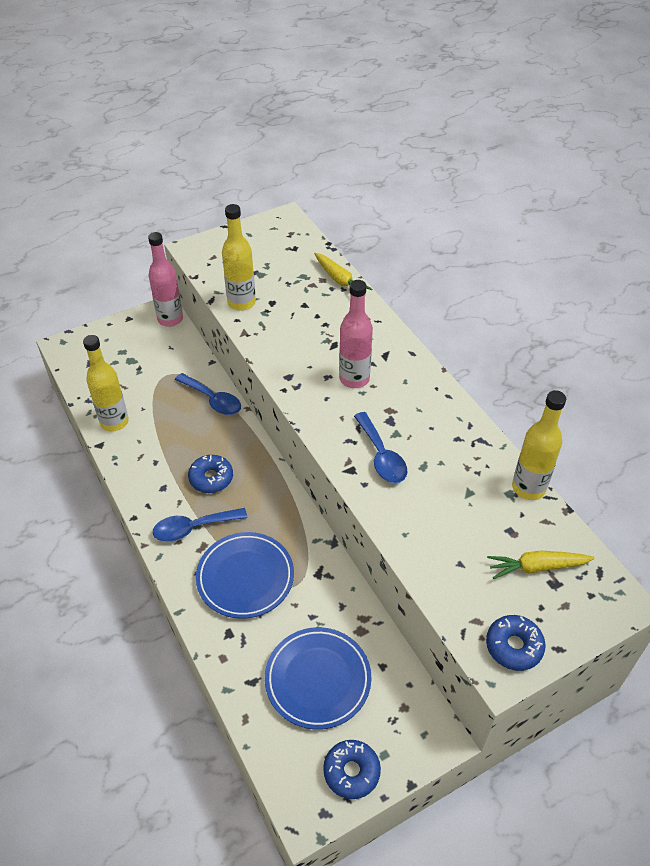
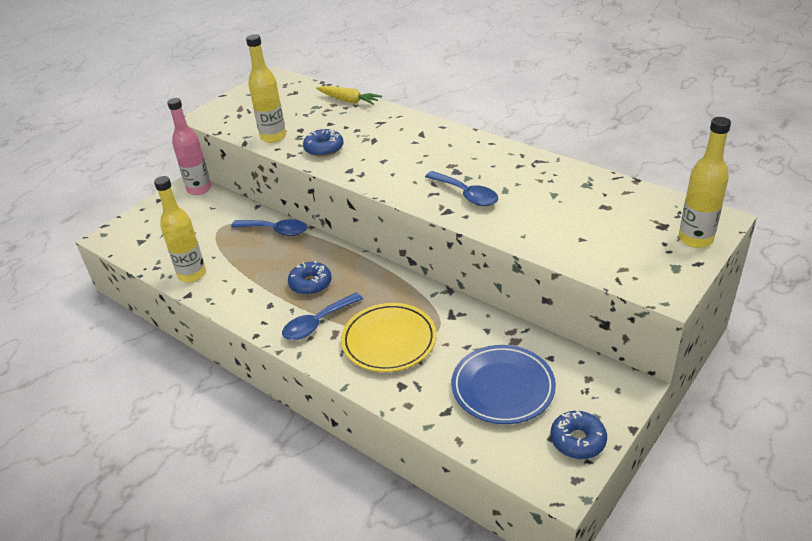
camera: 20 degrees left, 10 degrees down
blue plate [196,532,294,619] -> yellow plate [341,303,437,372]
pink bottle [339,280,373,388] -> none
blue donut [486,615,545,671] -> blue donut moved to [303,128,344,157]
yellow carrot [487,551,595,579] -> none
yellow bottle [512,390,566,500] -> yellow bottle moved to [679,117,731,248]

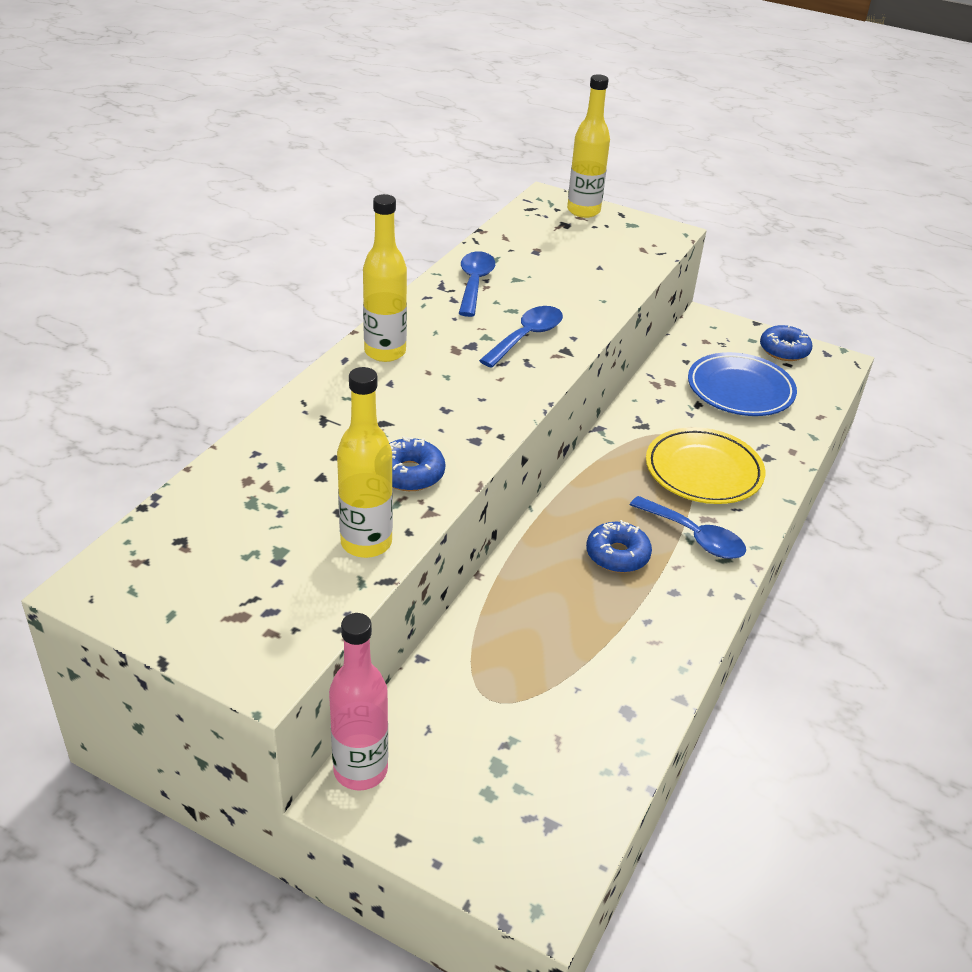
camera: 105 degrees left, 0 degrees up
yellow bottle [154,176,206,282] -> yellow bottle moved to [363,194,407,362]
blue spoon [231,219,307,236] -> blue spoon moved to [458,251,495,317]
yellow carrot [316,86,382,105] -> none

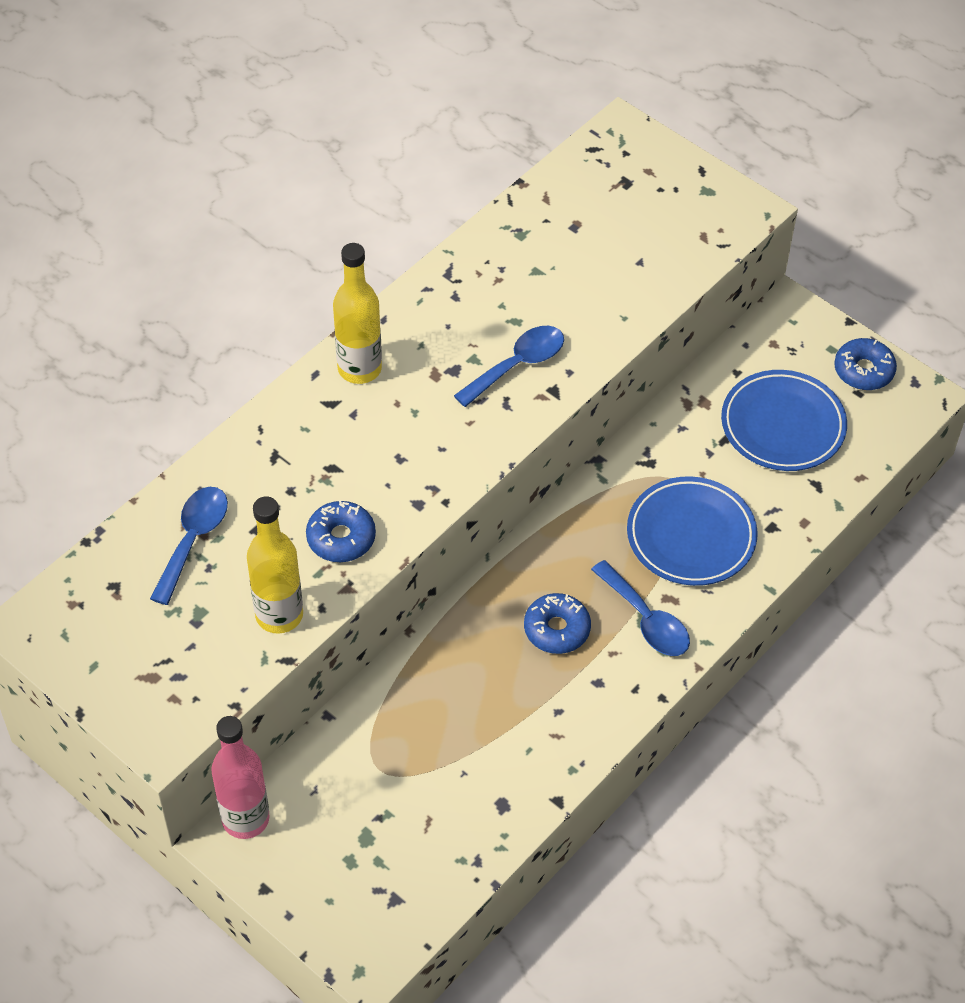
camera: 15 degrees right, 15 degrees up
blue spoon [458,251,495,317] -> blue spoon moved to [150,487,228,605]
yellow bottle [567,74,610,218] -> none
yellow plate [646,427,765,504] -> blue plate [627,476,758,586]

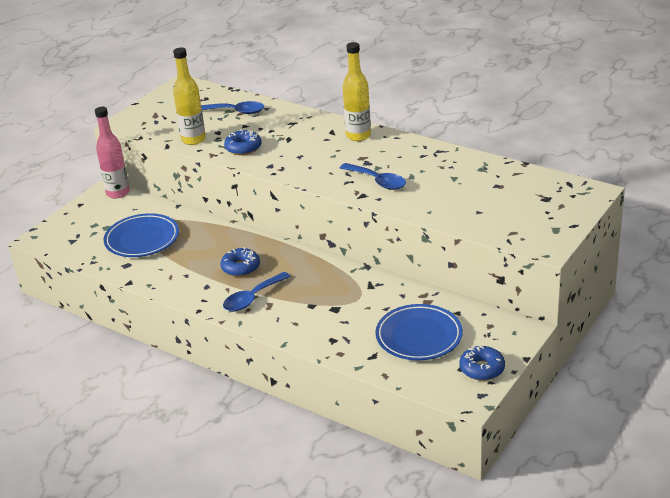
camera: 85 degrees right, 20 degrees down
blue plate [627,476,758,586] -> blue plate moved to [104,213,179,257]

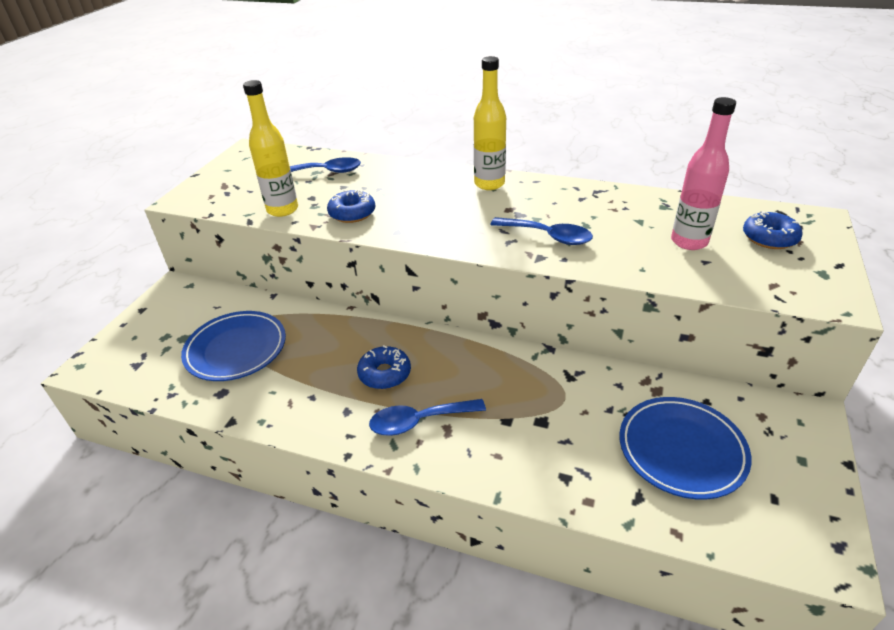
camera: 15 degrees left, 5 degrees up
pink bottle [95,107,130,198] -> pink bottle moved to [671,97,736,250]
blue spoon [223,272,291,311] -> blue spoon turned 45 degrees clockwise [369,399,486,436]
blue donut [460,345,505,381] -> blue donut moved to [743,211,803,249]

